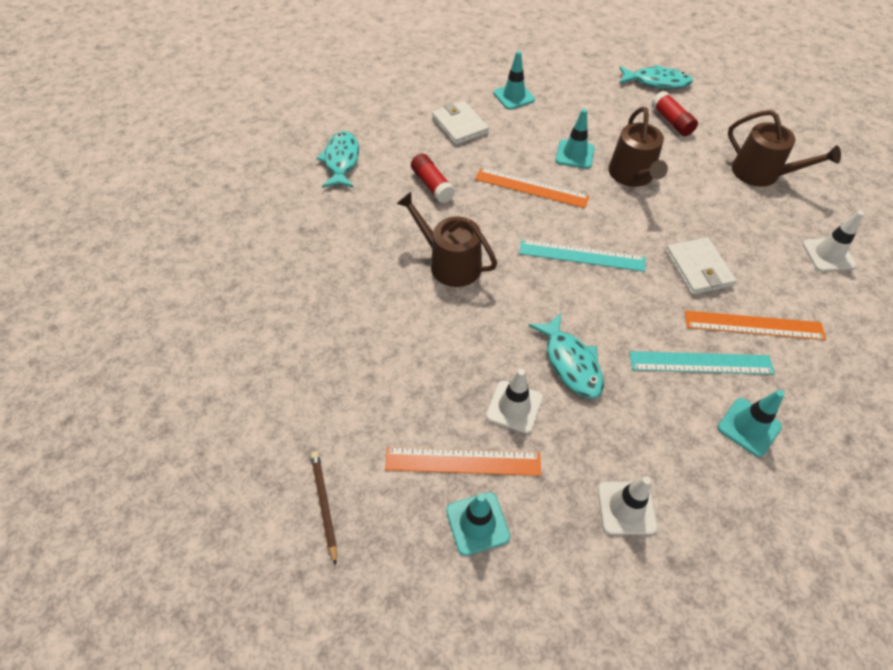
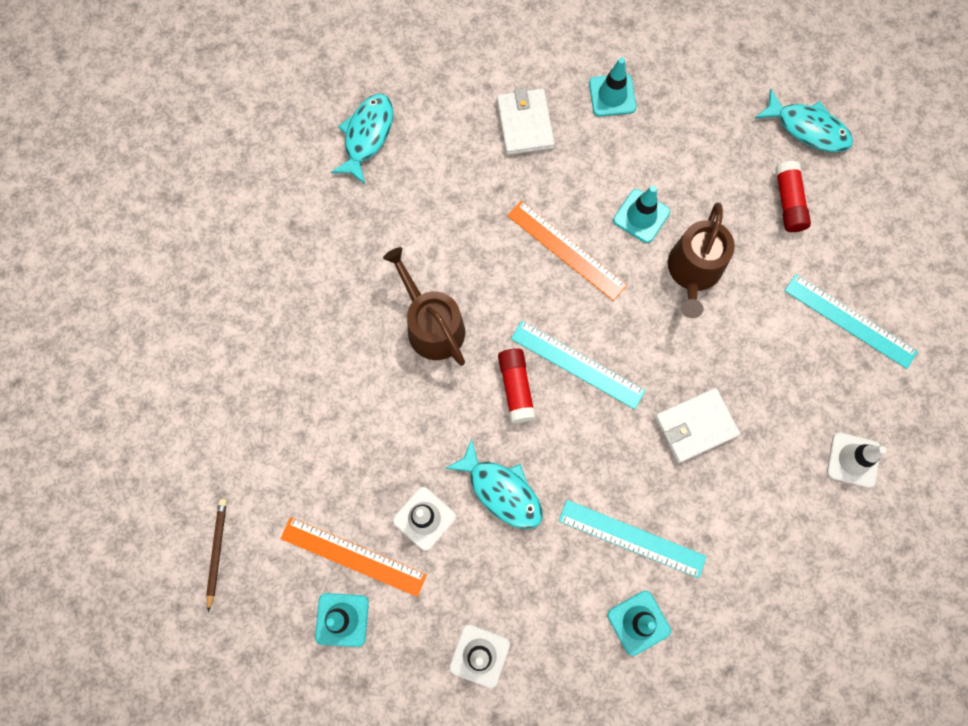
camera: 20 degrees right, 20 degrees up
red glue stick [411,154,455,203] -> red glue stick moved to [498,348,536,423]
turquoise fish [528,313,604,399] -> turquoise fish turned 45 degrees counterclockwise [445,438,543,529]
white wallet [666,237,737,295] -> white wallet turned 60 degrees clockwise [655,388,740,463]
orange ruler [685,310,826,340] -> none
brown watering can [728,110,841,187] -> turquoise ruler [784,274,918,369]

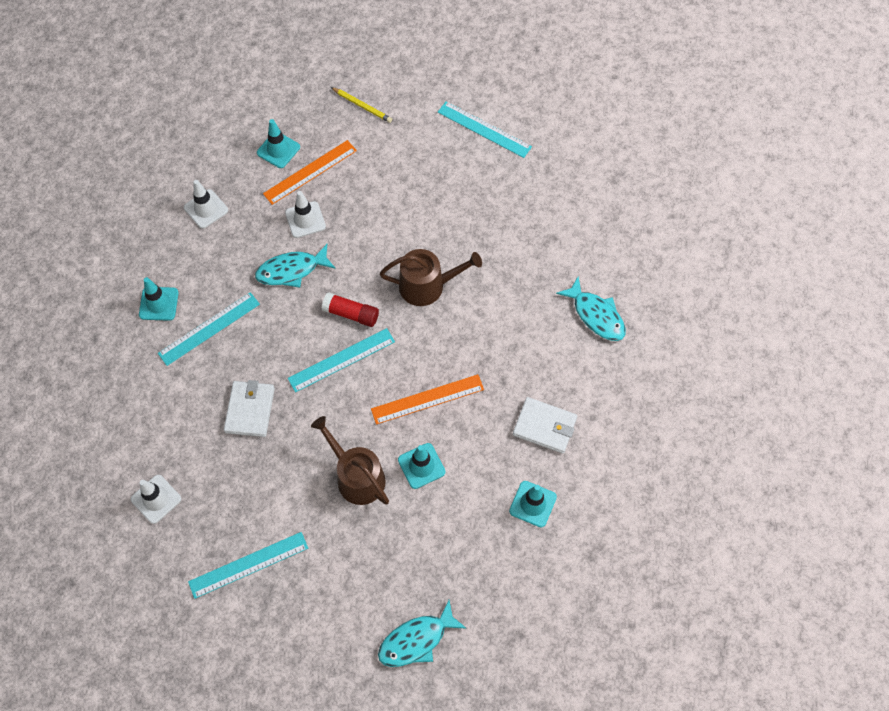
camera: 120 degrees right, 10 degrees down
brown pencil [206,499,227,612] -> yellow pencil [331,87,392,123]
red glue stick [775,161,811,232] -> none
none -> turquoise ruler [438,101,532,158]

